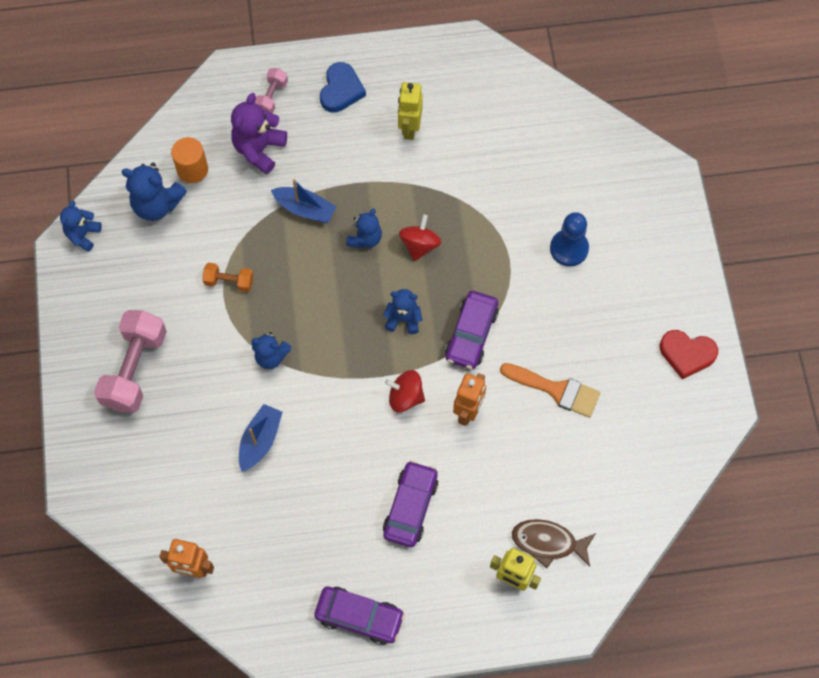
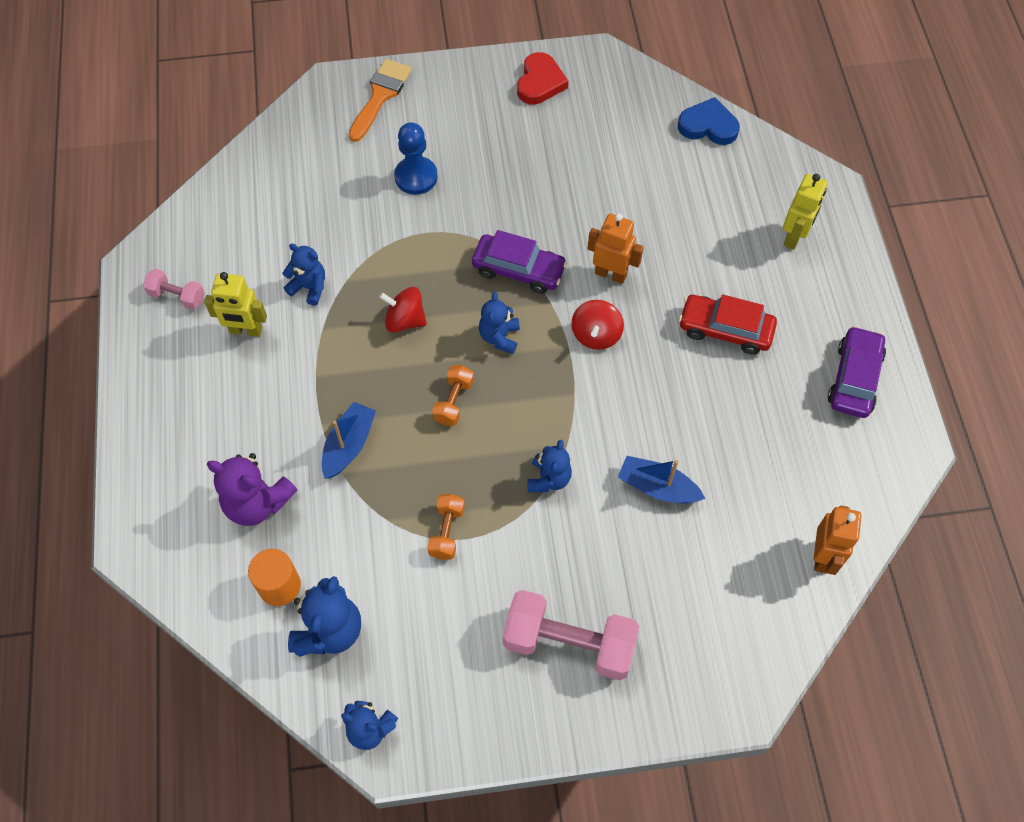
camera: 90 degrees left, 5 degrees down
pink dumbbell [255,68,288,114] -> pink dumbbell moved to [143,269,205,310]
blue heart [320,62,366,113] -> blue heart moved to [678,97,740,145]
blue teddy bear [346,208,382,249] -> blue teddy bear moved to [283,243,325,306]
purple car [383,460,438,547] -> red car [679,295,777,355]
orange brush [500,363,600,418] -> orange brush moved to [349,59,412,142]
brown fish [512,519,595,568] -> none
none -> orange dumbbell [432,365,474,426]

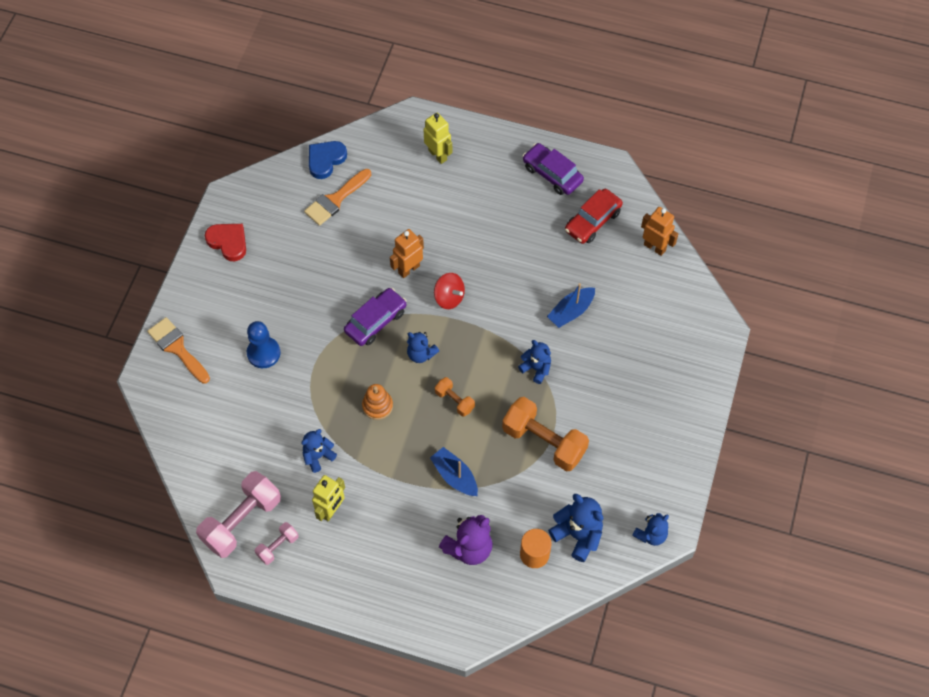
camera: 65 degrees left, 0 degrees up
red spinning top [379,287,427,333] -> orange stacking toy [362,384,393,420]
orange dumbbell [427,494,465,560] -> orange dumbbell [502,397,589,471], size x1.98
pink dumbbell [503,590,639,681] -> pink dumbbell moved to [196,471,281,558]
red car [679,295,777,355] -> red car moved to [565,189,623,244]
none -> orange brush [304,169,371,226]

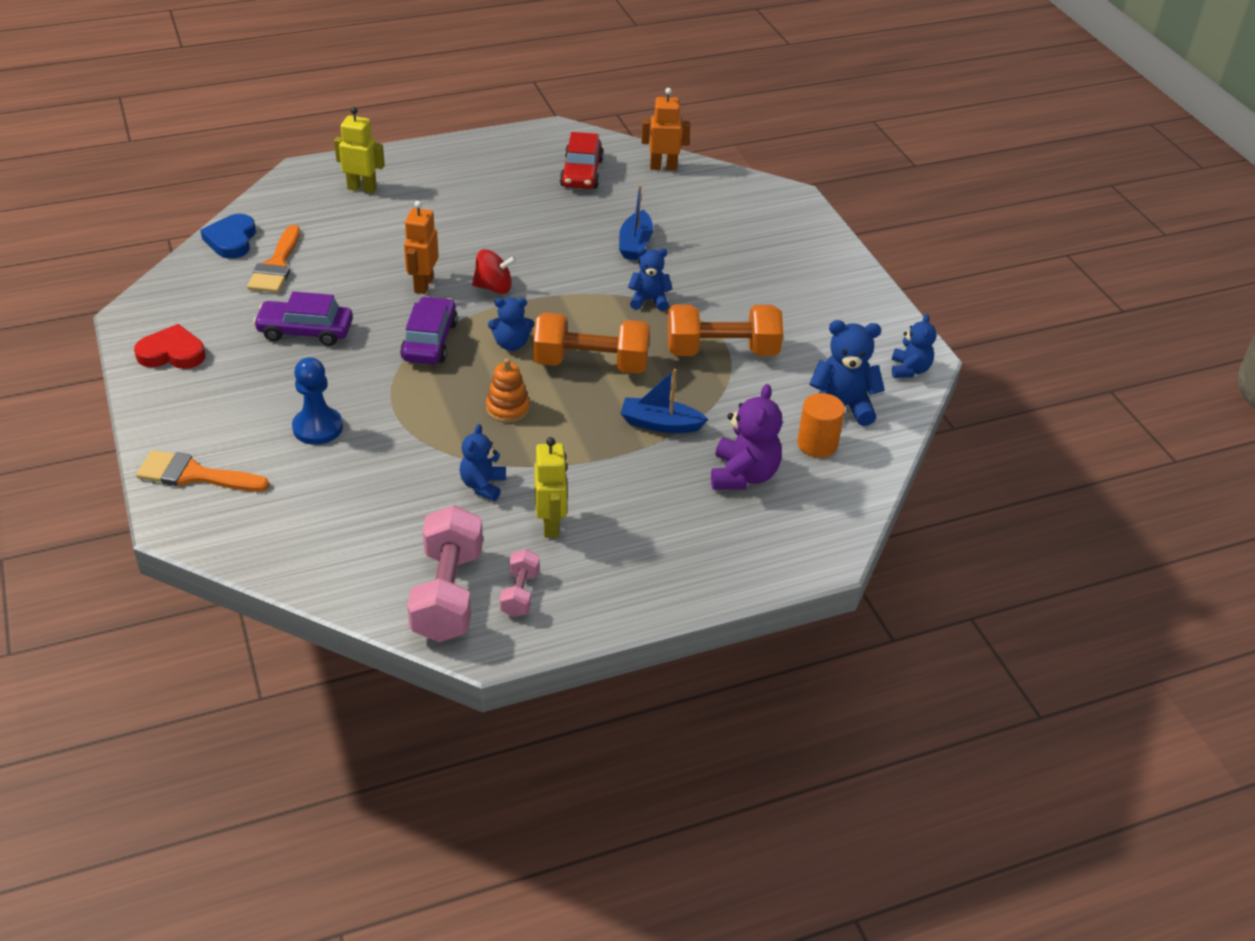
camera: 40 degrees left, 20 degrees down
orange dumbbell [435,377,475,417] -> orange dumbbell [533,312,650,374], size x1.98
purple car [523,143,584,195] -> purple car moved to [253,291,353,346]

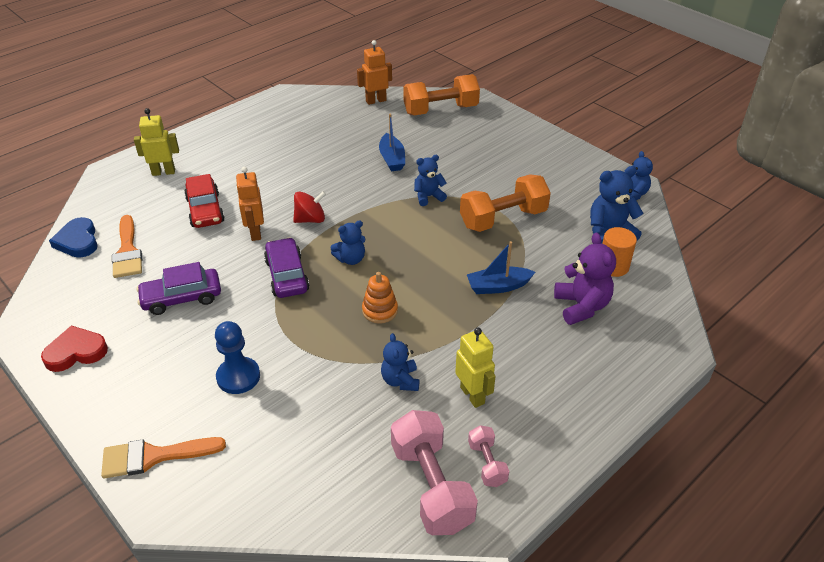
camera: 20 degrees left, 0 degrees up
orange dumbbell [533,312,650,374] -> orange dumbbell moved to [403,74,480,115]
red car [560,132,604,189] -> red car moved to [184,174,225,228]

